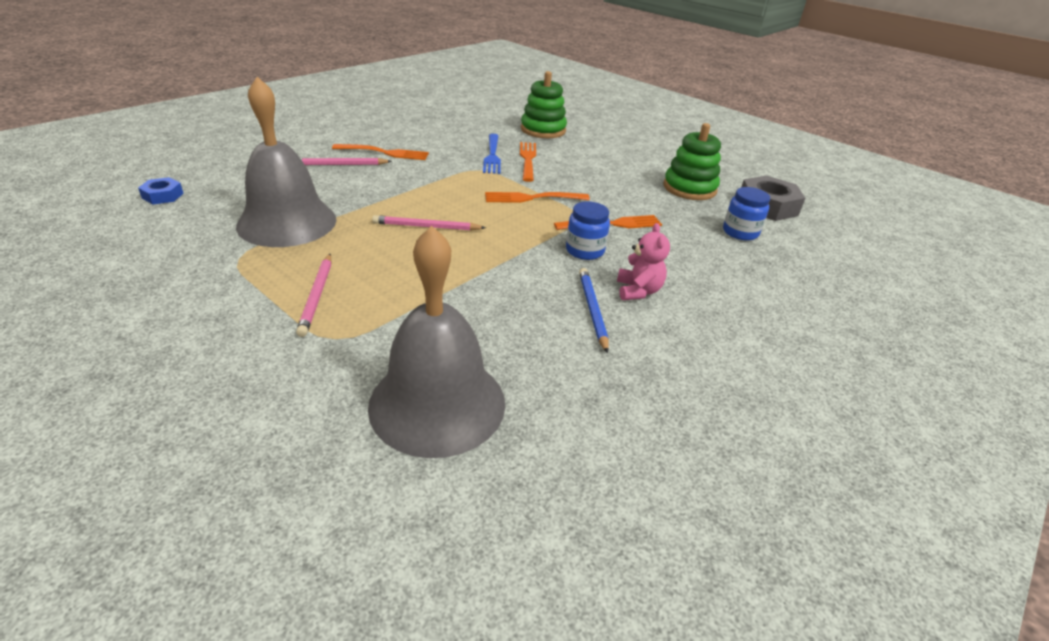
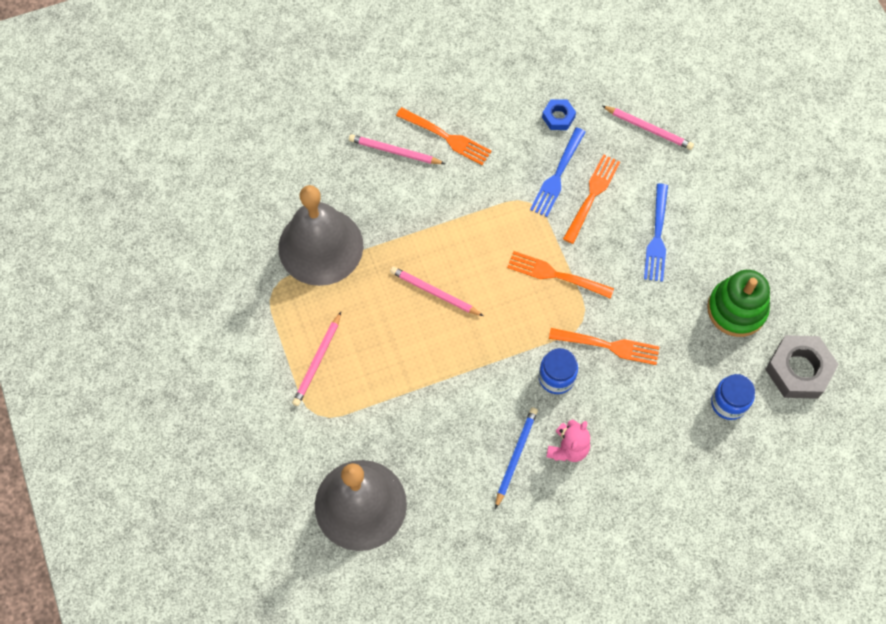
camera: 30 degrees right, 30 degrees up
blue nut [138,177,184,204] -> blue nut moved to [542,99,576,130]
green stacking toy [521,71,567,138] -> pink pencil [602,106,694,150]
none -> blue fork [644,184,668,282]

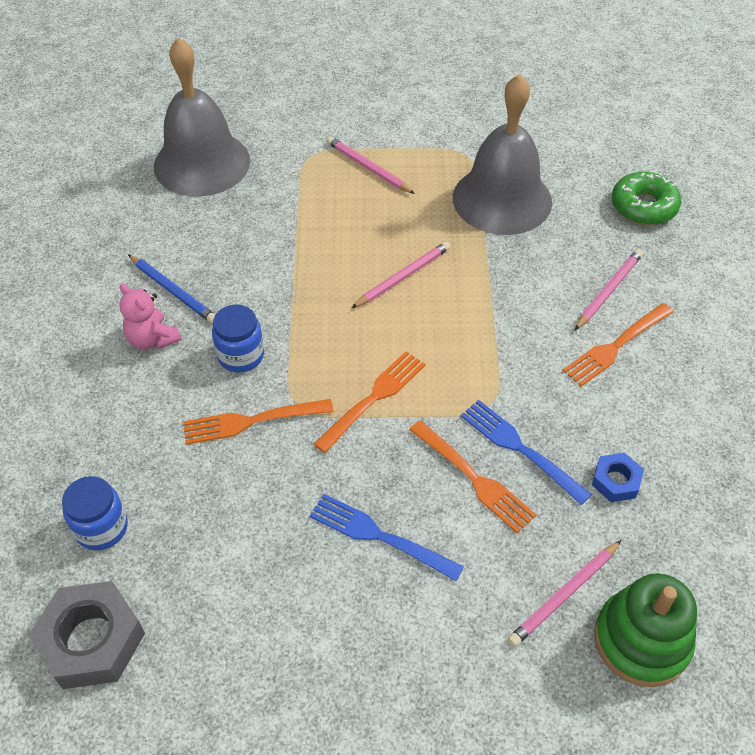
camera: 110 degrees right, 15 degrees down
orange fork [549,328,659,365] -> orange fork turned 45 degrees clockwise [183,399,334,445]
green stacking toy [707,270,770,337] -> green stacking toy moved to [594,573,697,687]
none -> green donut [612,172,681,225]

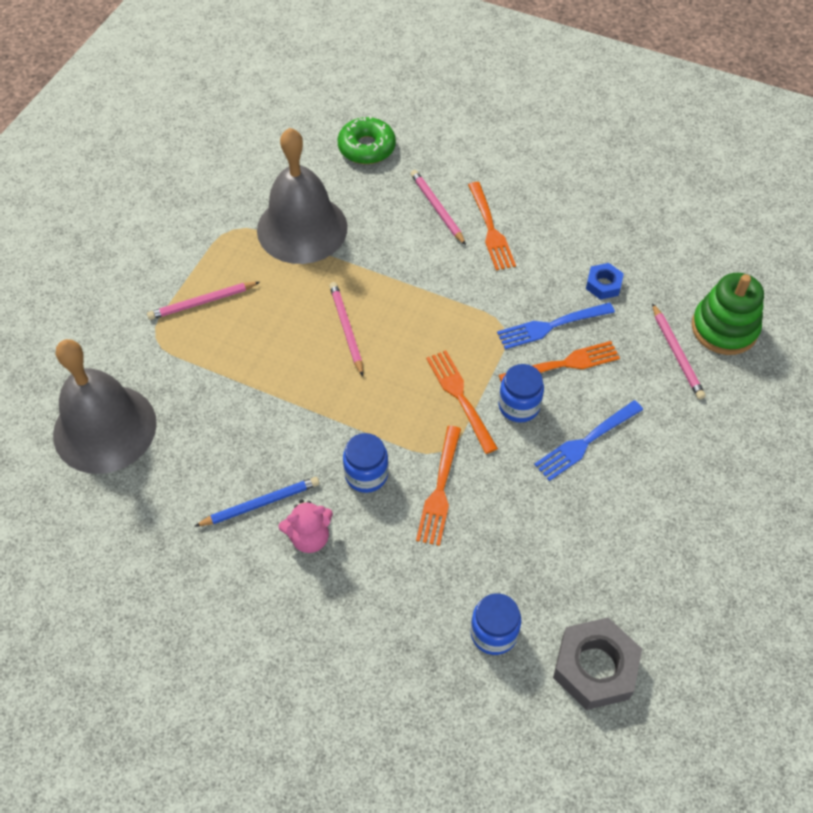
camera: 65 degrees left, 5 degrees up
none -> blue jar [499,364,544,423]

